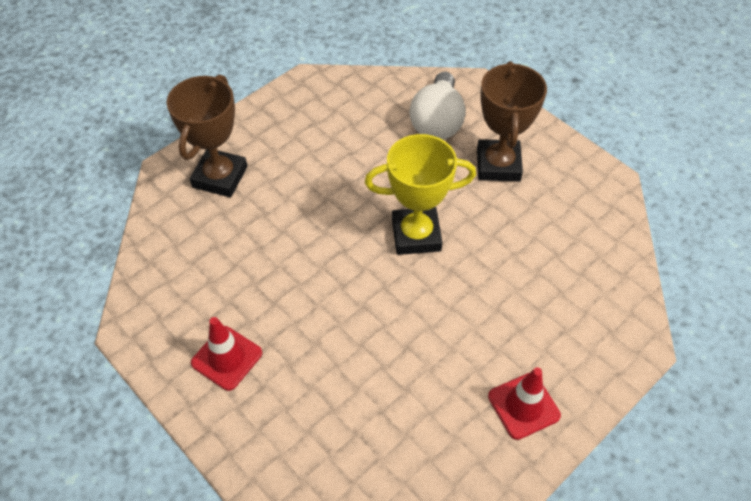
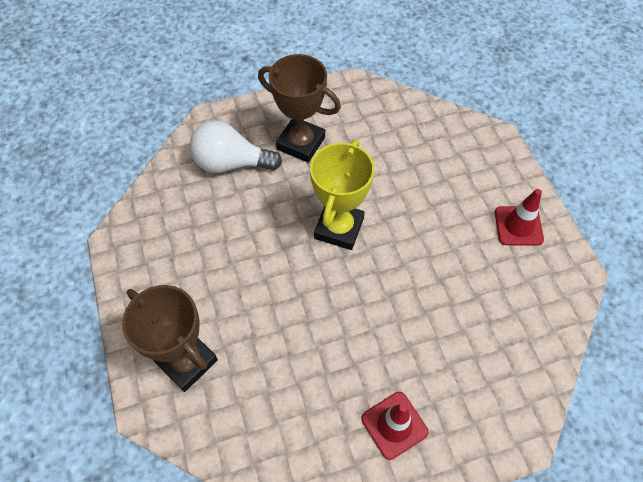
camera: 65 degrees left, 5 degrees up
white light bulb [409,72,466,140] -> white light bulb turned 150 degrees clockwise [189,121,282,173]

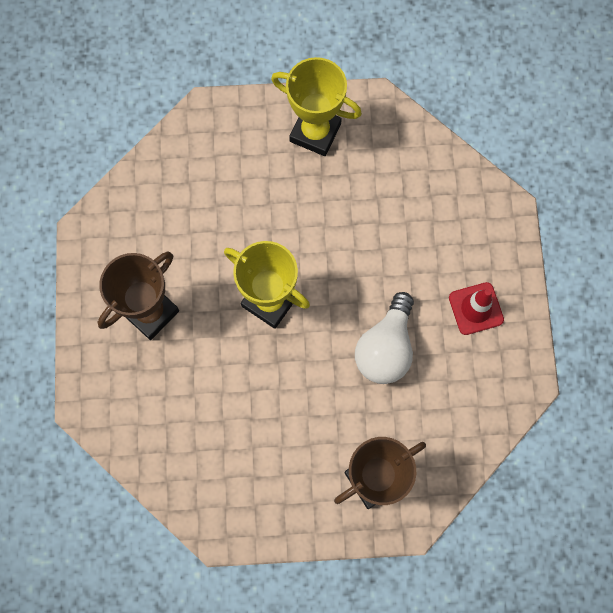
camera: 75 degrees left, 15 degrees up
white light bulb [189,121,282,173] -> white light bulb moved to [355,292,414,384]
red traffic cone [495,189,544,246] -> yellow trophy [271,57,362,156]

